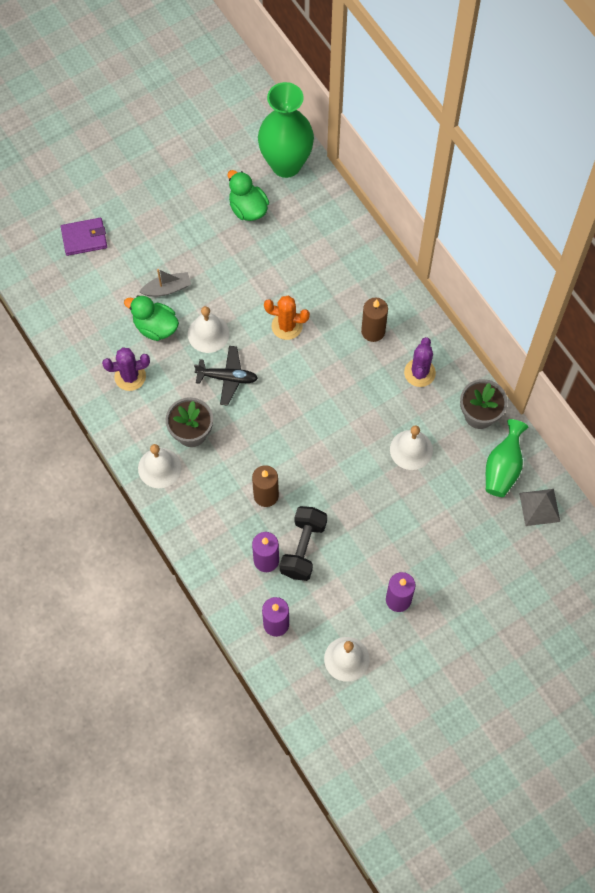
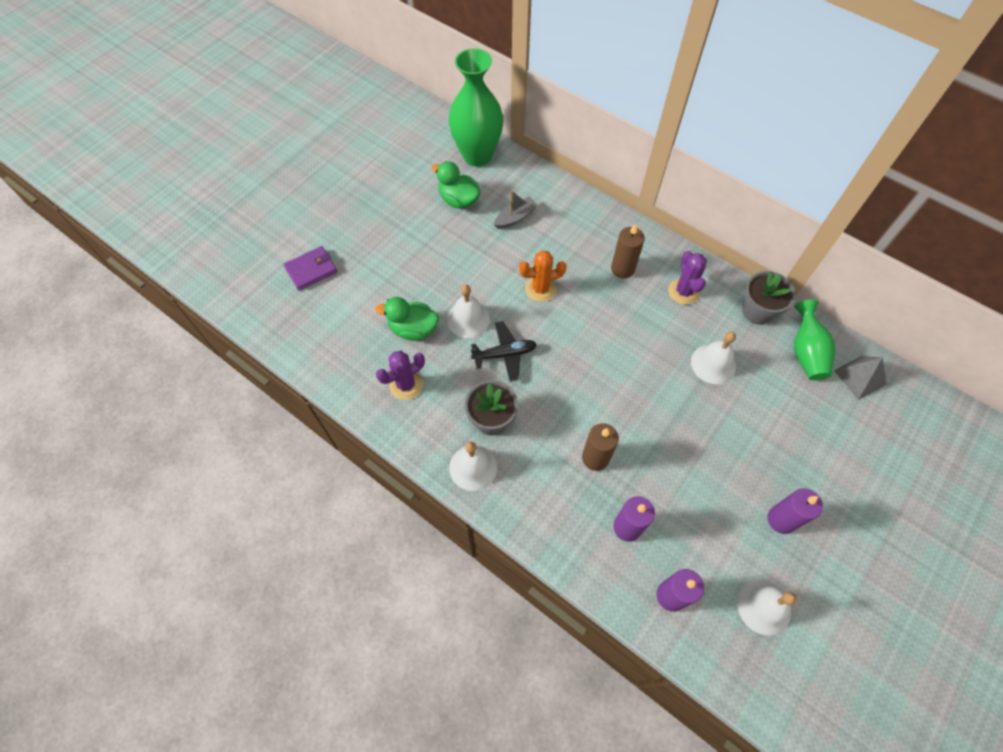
camera: 20 degrees left, 5 degrees down
grey boat [139,269,191,297] -> grey boat moved to [494,190,538,229]
black dumbbell [280,506,327,581] -> none

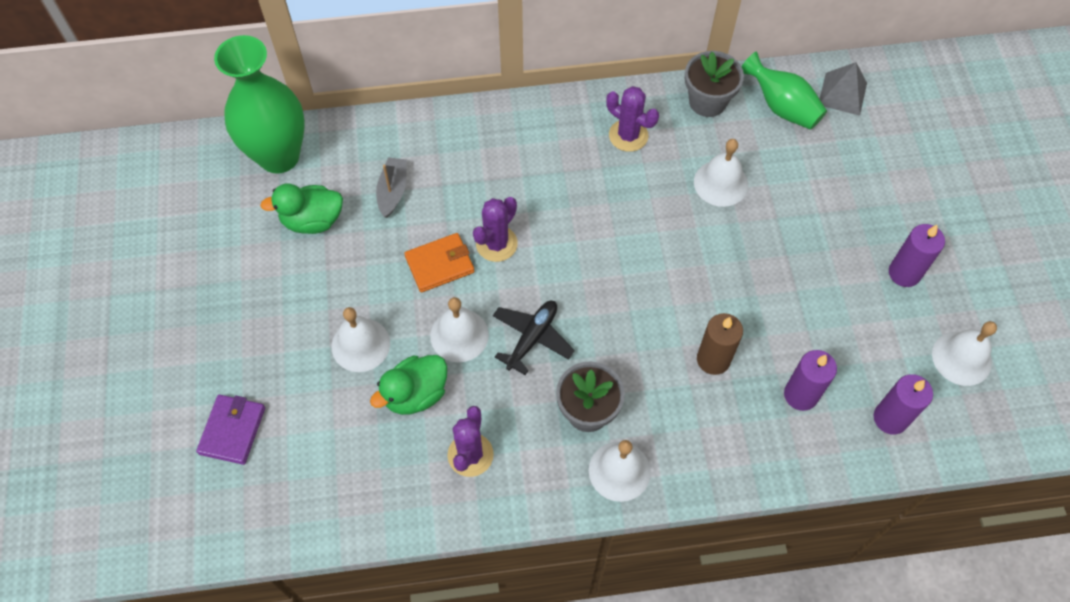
camera: 45 degrees left, 0 degrees up
orange cactus [519,250,567,302] -> purple cactus [473,197,518,262]
brown candle [611,224,645,278] -> none
none -> white bell [332,307,390,372]
none -> orange wallet [404,233,475,292]

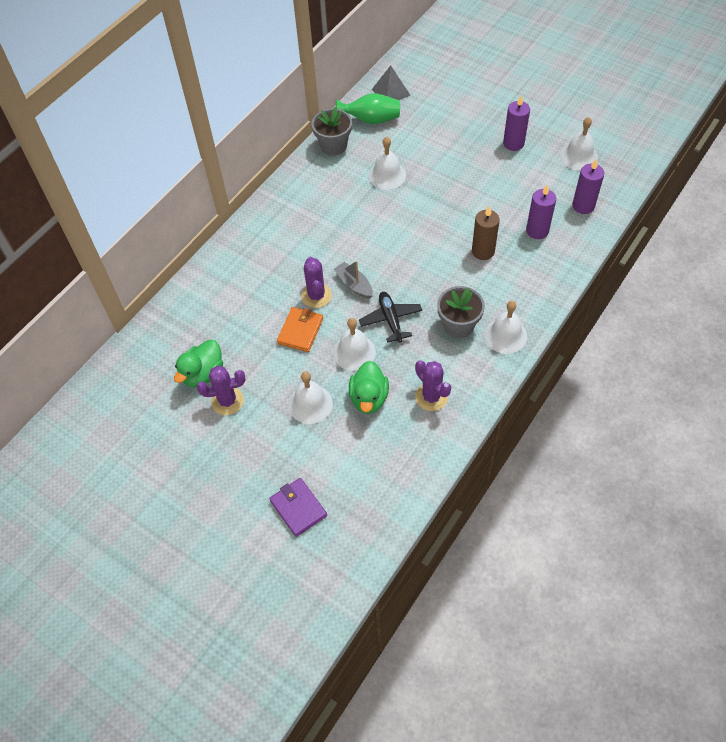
camera: 45 degrees left, 5 degrees down
green vase [214,35,305,174] -> none
grey boat [376,157,407,218] -> grey boat moved to [334,260,373,299]
purple cactus [606,86,659,152] -> purple cactus moved to [197,366,245,415]

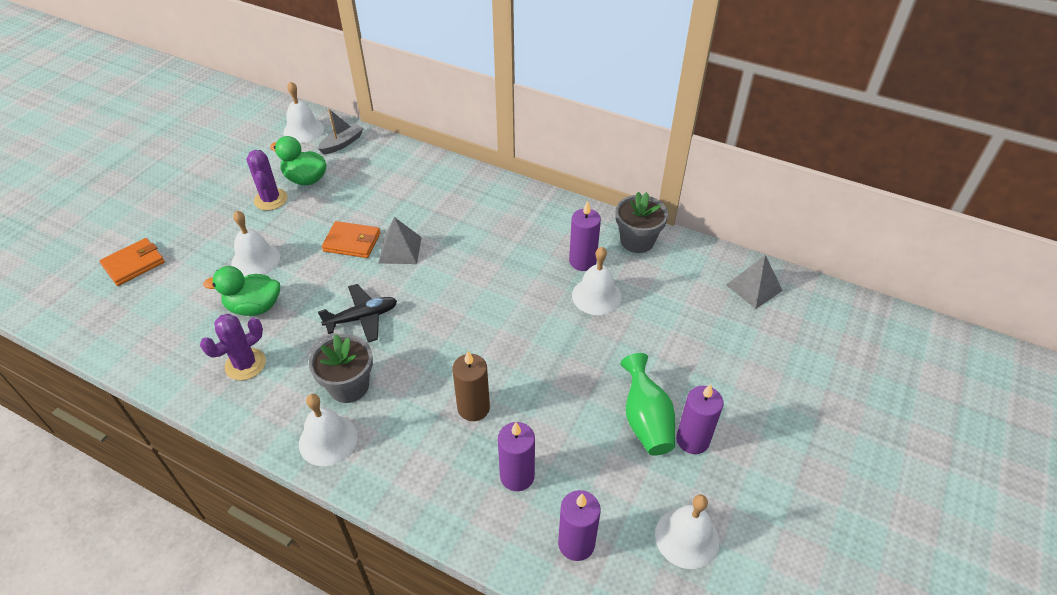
camera: 80 degrees right, 10 degrees down
purple wallet [269,478,327,537] -> orange wallet [100,238,165,286]
purple cactus [301,257,332,308] -> grey pyramid [378,217,422,264]
white bell [333,318,376,371] -> white bell moved to [283,81,324,143]
grey boat [334,260,373,299] -> grey boat moved to [318,109,364,154]
green vase [336,93,400,124] -> green vase moved to [620,353,675,456]
none -> purple candle [569,201,601,271]

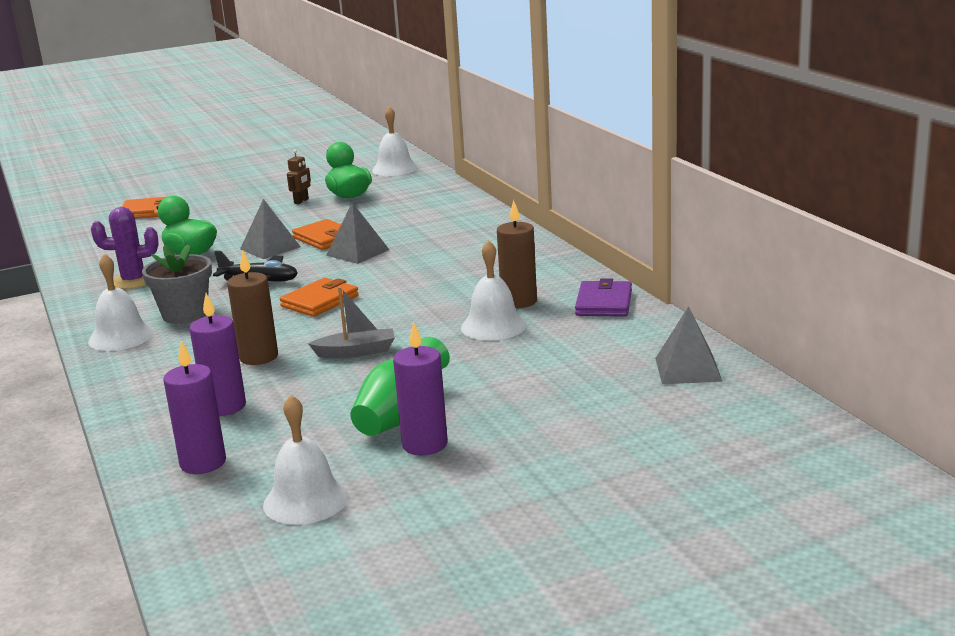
camera: 40 degrees right, 25 degrees down
white bell [231,210,280,277] -> none
purple cactus [247,150,287,210] -> brown robot [287,150,311,204]
grey boat [318,109,364,154] -> grey boat moved to [308,287,395,358]
purple candle [569,201,601,271] -> brown candle [497,200,537,308]
grey flower pot [616,192,668,253] -> purple wallet [575,278,632,317]
none -> grey pyramid [240,199,301,259]
none -> orange wallet [280,278,359,317]

